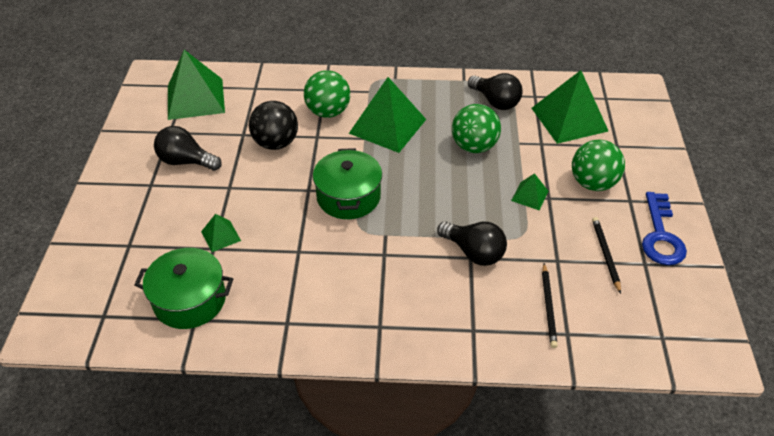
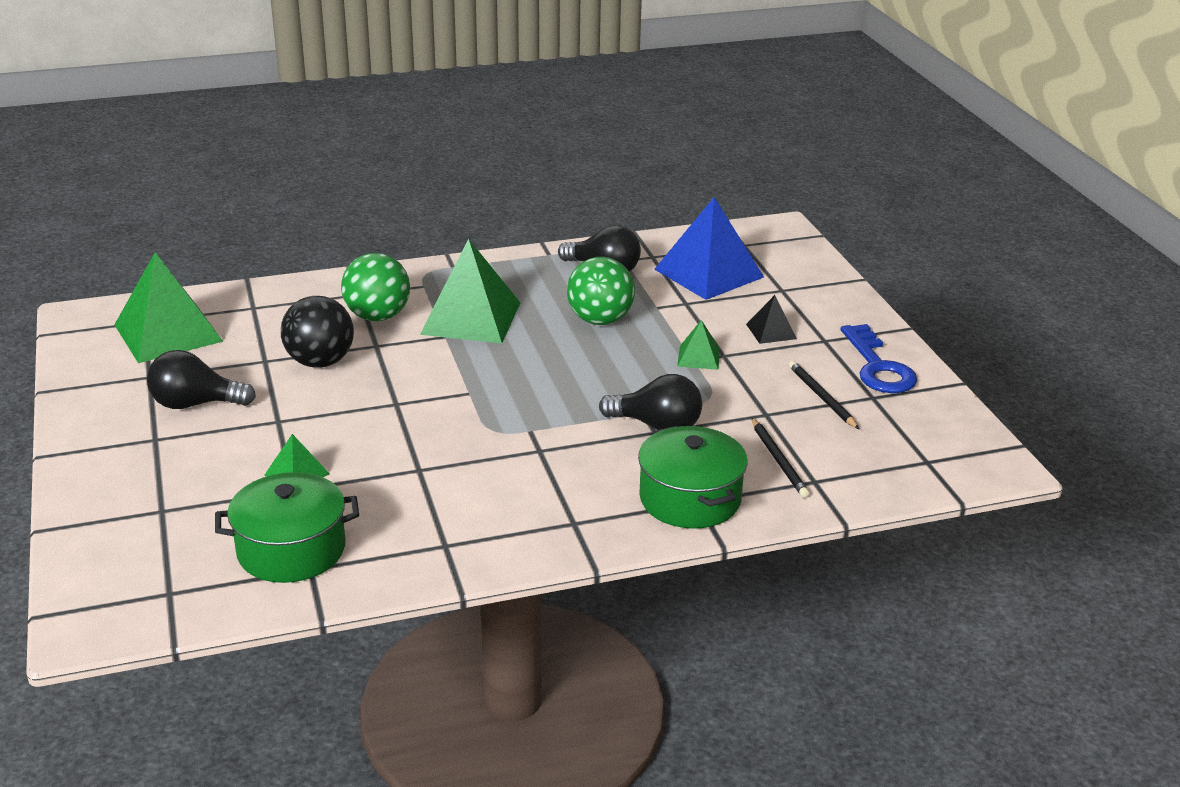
camera: 20 degrees left, 15 degrees down
green pot [313,148,382,219] -> green pot moved to [638,426,748,529]
green pyramid [532,70,608,144] -> blue pyramid [654,197,764,300]
green ball [572,139,625,191] -> black pyramid [746,295,797,344]

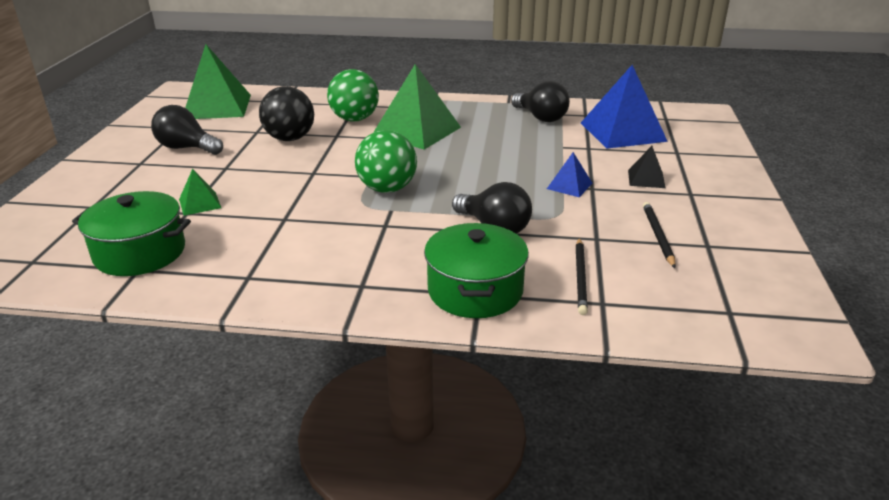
camera: 25 degrees right, 0 degrees up
green ball [567,257,635,325] -> green ball moved to [355,130,417,193]
green pyramid [677,320,720,370] -> blue pyramid [547,152,592,197]
blue key [841,324,917,393] -> none

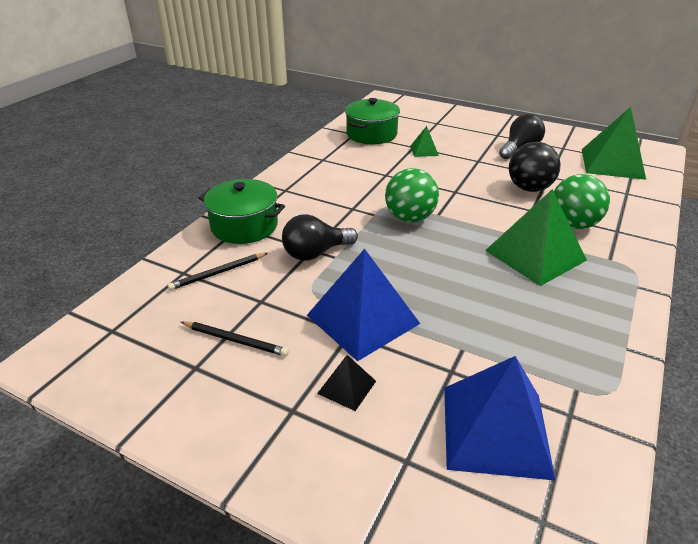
camera: 110 degrees right, 5 degrees up
black light bulb [511,81,570,122] -> none
blue pyramid [547,152,592,197] -> blue pyramid [307,249,420,361], size x2.12
black pencil [576,238,588,315] -> black pencil turned 60 degrees counterclockwise [168,253,268,290]

